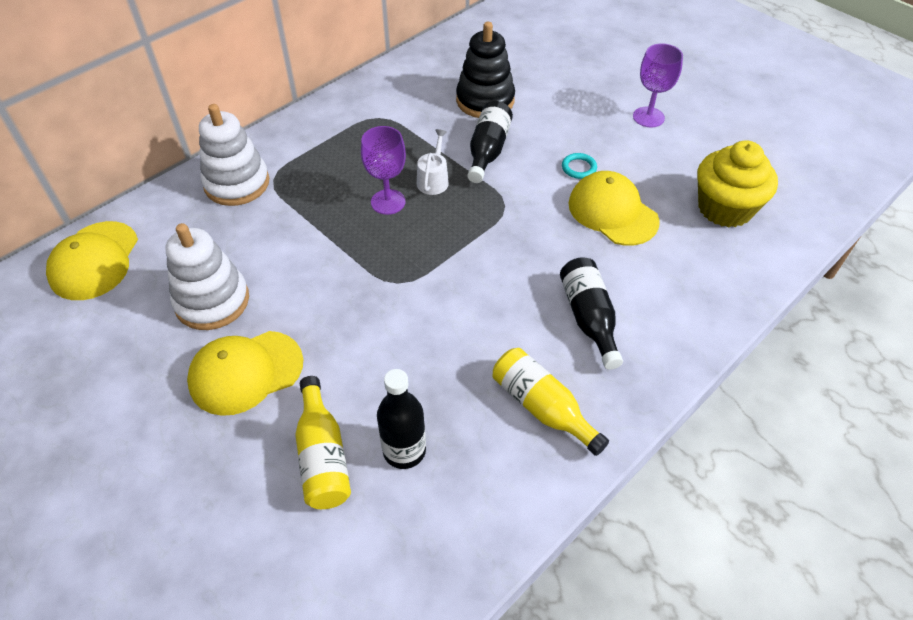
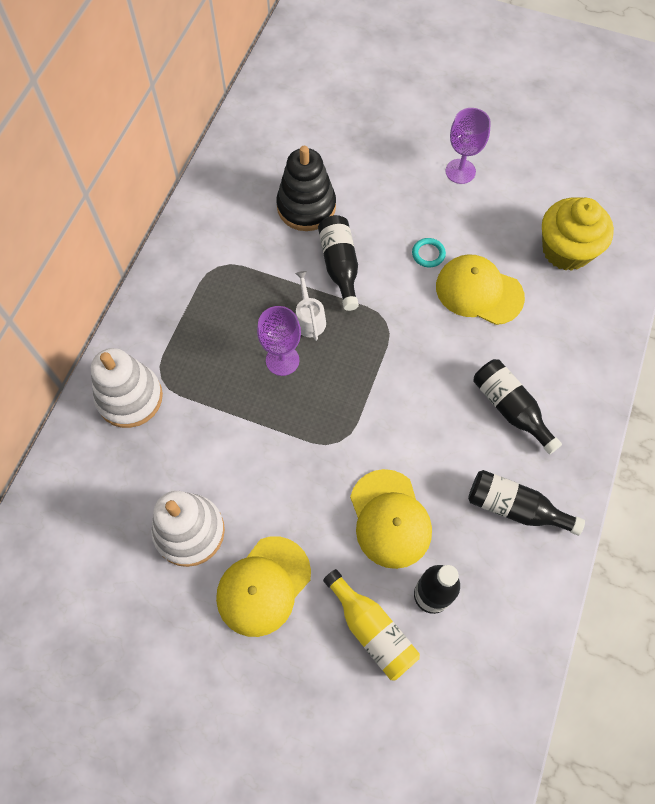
camera: 25 degrees left, 15 degrees up
yellow cap [46,221,138,300] -> yellow cap moved to [350,469,432,569]
yellow bottle [493,348,609,456] -> black bottle [468,470,585,536]

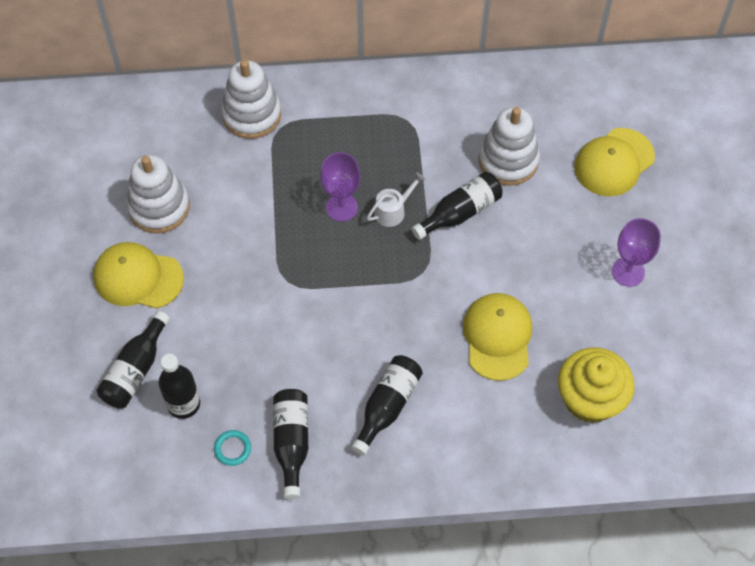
camera: 65 degrees right, 5 degrees down
black stacking toy [276,146,336,231] -> white stacking toy [478,107,540,186]
yellow bottle [323,569,420,681] -> black bottle [97,311,170,409]
yellow cap [350,469,432,569] -> yellow cap moved to [574,128,655,196]
turquoise ring [412,238,446,267] -> turquoise ring moved to [214,430,251,466]

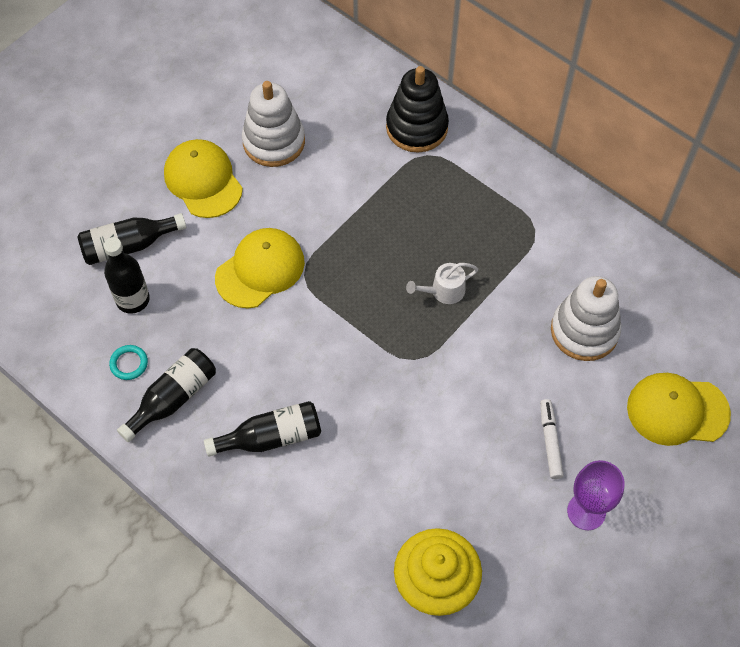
camera: 45 degrees right, 0 degrees up
white stacking toy [221,60,281,139] -> black stacking toy [386,66,449,153]
purple goblet [320,152,361,222] -> none
white watering can [367,172,425,227] -> white watering can turned 150 degrees clockwise [406,263,478,304]
black bottle [412,172,503,240] -> none
yellow cap [463,293,532,381] -> yellow cap moved to [215,228,305,308]
none -> white marker [540,399,564,479]

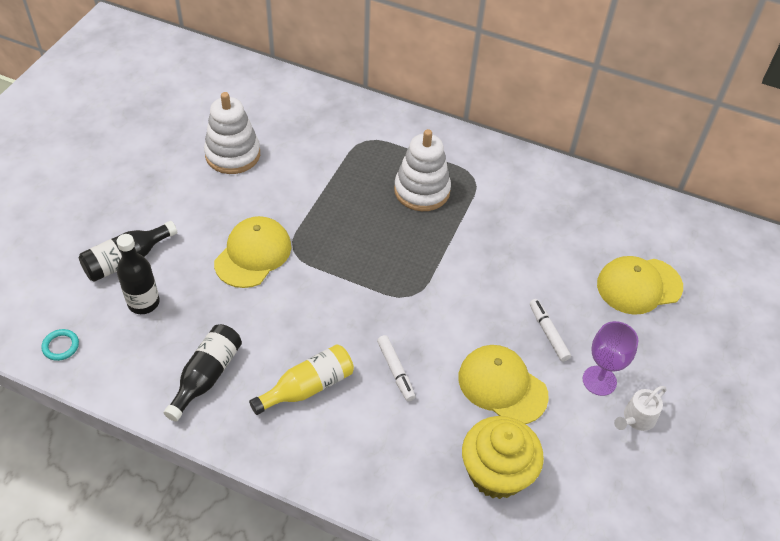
camera: 20 degrees left, 10 degrees down
turquoise ring [109,345,148,380] -> turquoise ring moved to [41,329,79,361]
yellow cap [164,139,243,218] -> yellow cap moved to [458,345,549,424]
black bottle [204,401,321,457] -> yellow bottle [249,344,354,415]
black stacking toy [386,66,449,153] -> none
white watering can [406,263,478,304] -> white watering can moved to [614,386,667,431]
white stacking toy [551,276,621,361] -> white stacking toy moved to [394,129,451,211]
none -> white marker [377,335,416,401]

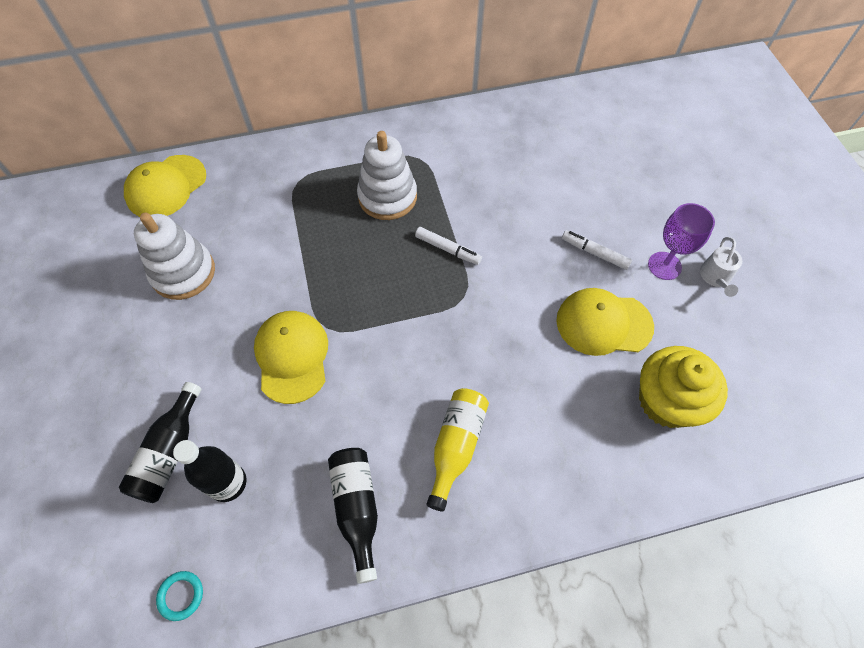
camera: 35 degrees left, 10 degrees up
white marker [377,335,416,401] -> white marker moved to [415,227,482,265]
yellow cap [597,256,683,315] -> yellow cap moved to [124,155,206,217]

